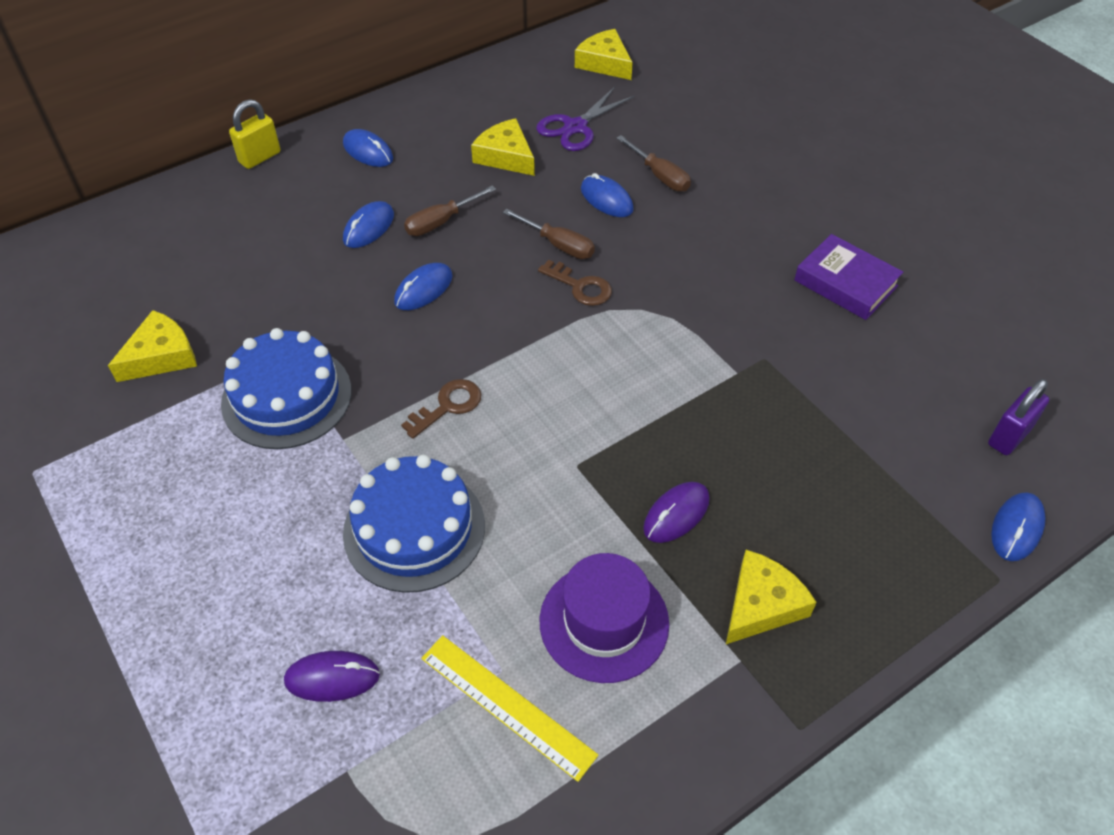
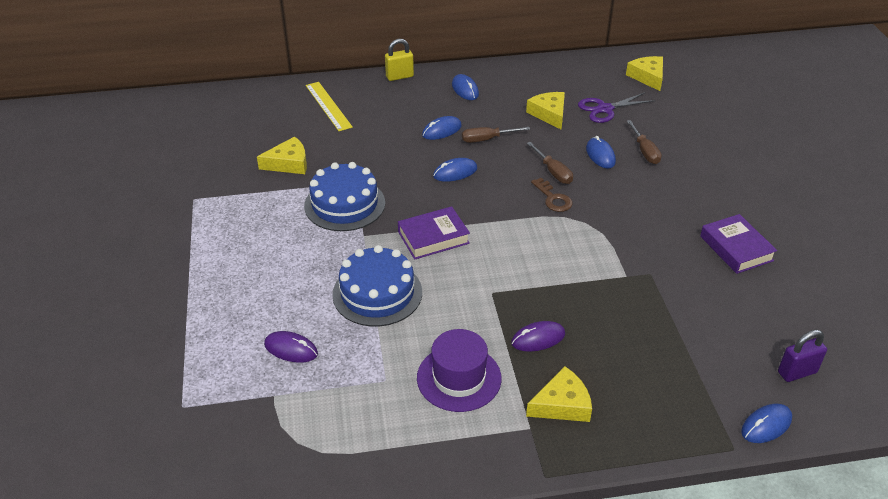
camera: 25 degrees right, 10 degrees down
brown key [401,379,482,439] -> purple book [398,206,470,260]
yellow ruler [421,635,598,782] -> yellow ruler moved to [306,82,353,131]

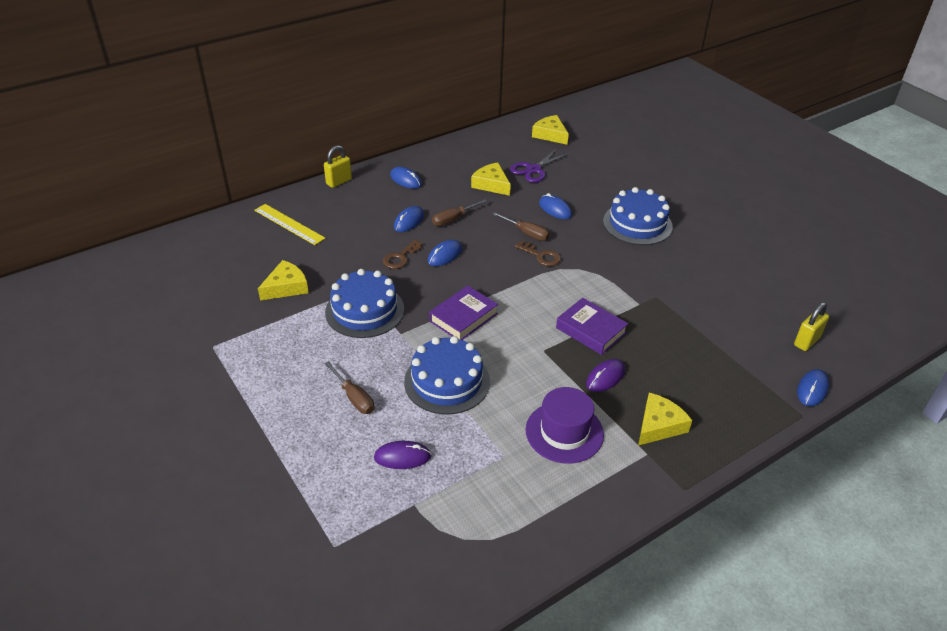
camera: 25 degrees left, 0 degrees up
brown screwdriver [627,120,662,164] -> brown screwdriver moved to [324,361,374,414]
purple book [700,214,777,274] -> purple book moved to [556,298,628,355]
purple padlock [778,329,827,382] -> yellow padlock [794,302,829,351]
none -> brown key [383,240,423,269]
none -> blue cake [603,187,673,245]

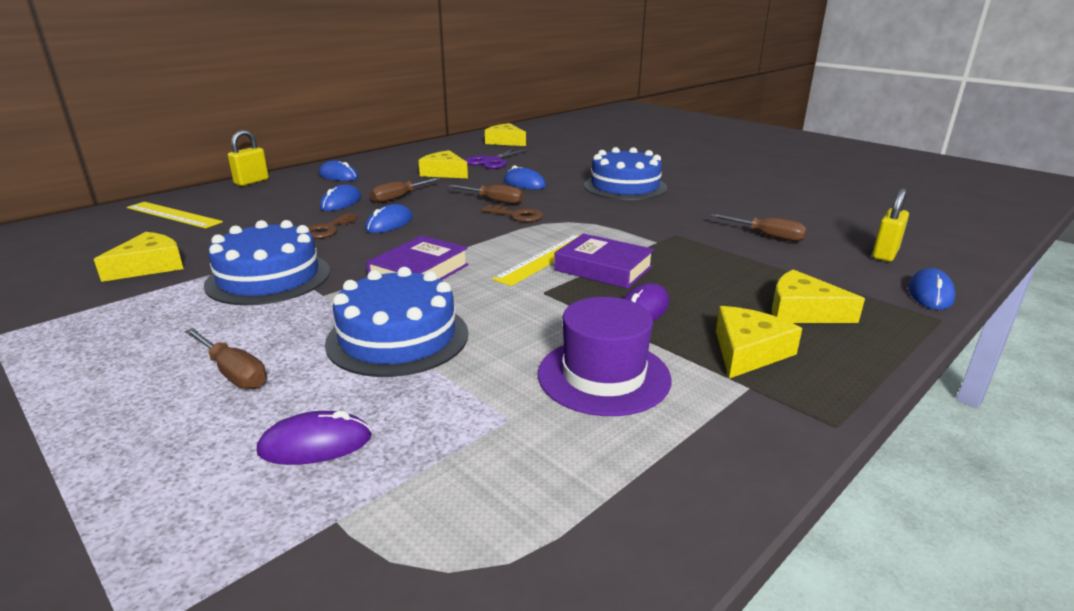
camera: 10 degrees left, 15 degrees down
none -> yellow ruler [492,234,580,286]
none -> brown screwdriver [710,214,807,242]
none -> yellow cheese [772,269,865,323]

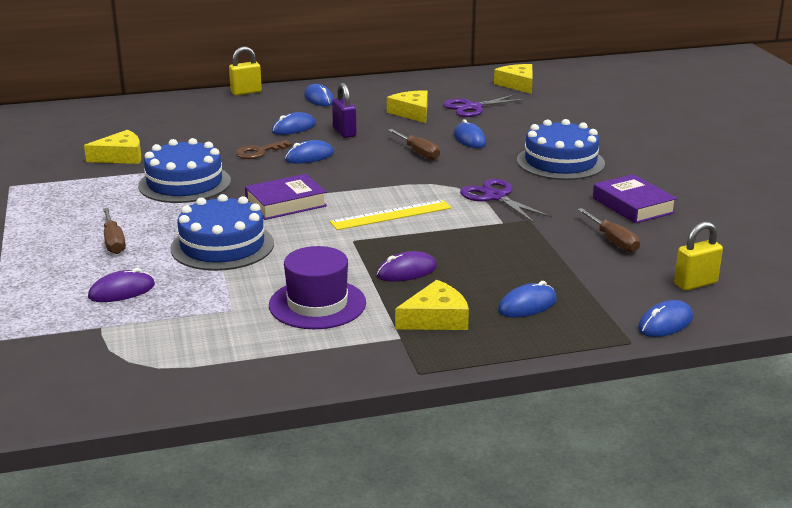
camera: 30 degrees right, 0 degrees up
yellow ruler [127,202,223,229] -> none
purple mouse [257,411,372,465] -> purple mouse turned 45 degrees counterclockwise [88,268,155,302]
brown screwdriver [370,178,441,203] -> purple padlock [332,83,356,138]
brown key [481,205,543,222] -> none
purple book [554,233,654,289] -> purple book moved to [593,174,677,224]
yellow cheese [772,269,865,323] -> blue mouse [498,281,557,317]
none -> purple scissors [460,179,552,222]

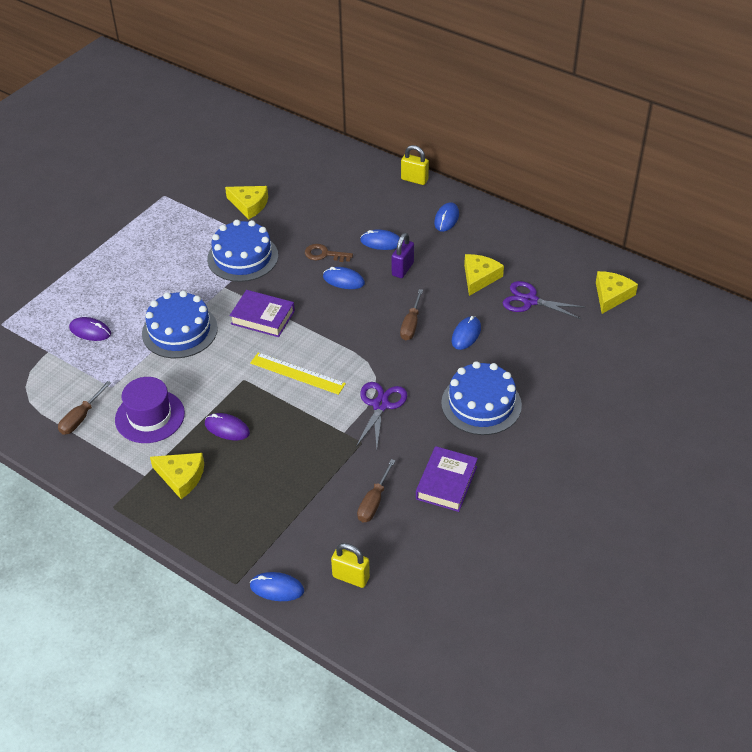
camera: 50 degrees right, 20 degrees up
brown screwdriver [103,208,126,254] -> brown screwdriver moved to [58,381,111,435]
blue mouse [498,281,557,317] -> none

